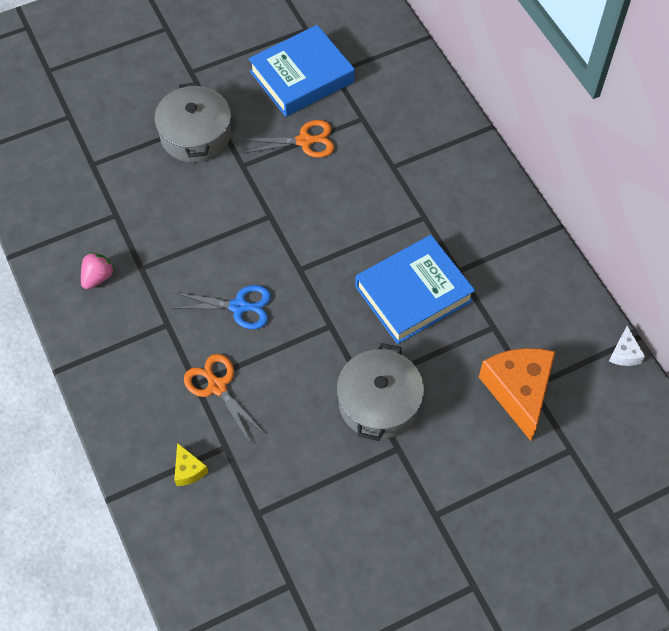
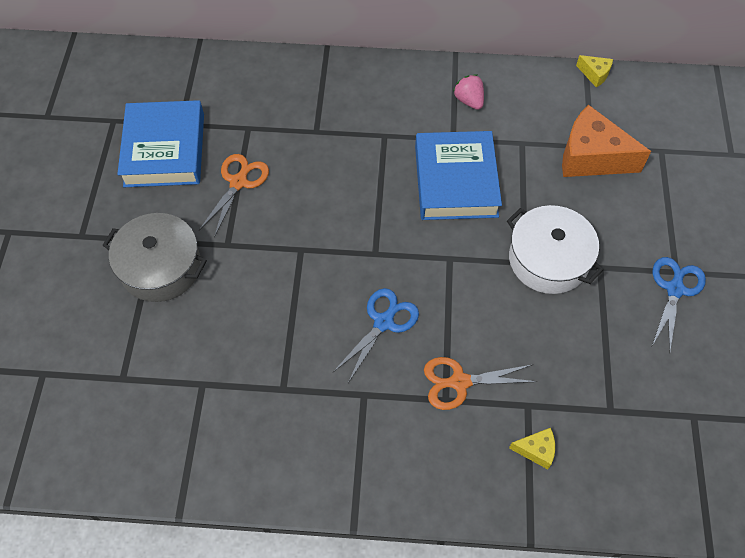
camera: 60 degrees left, 0 degrees up
pink strawberry [81,252,115,289] -> pink strawberry moved to [453,75,484,110]
grey pot [336,343,424,441] -> white pot [507,205,603,294]
white cheese [609,326,645,366] -> yellow cheese [576,55,613,87]
none -> blue scissors [652,257,706,352]

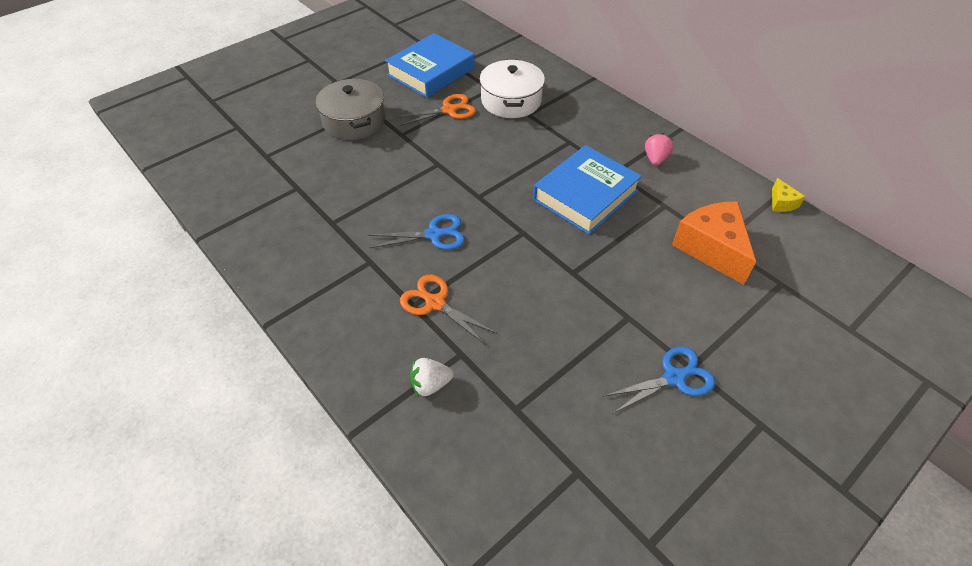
camera: 45 degrees right, 10 degrees down
white pot [507,205,603,294] -> white pot moved to [479,59,545,118]
yellow cheese [509,428,555,469] -> white strawberry [410,358,454,397]

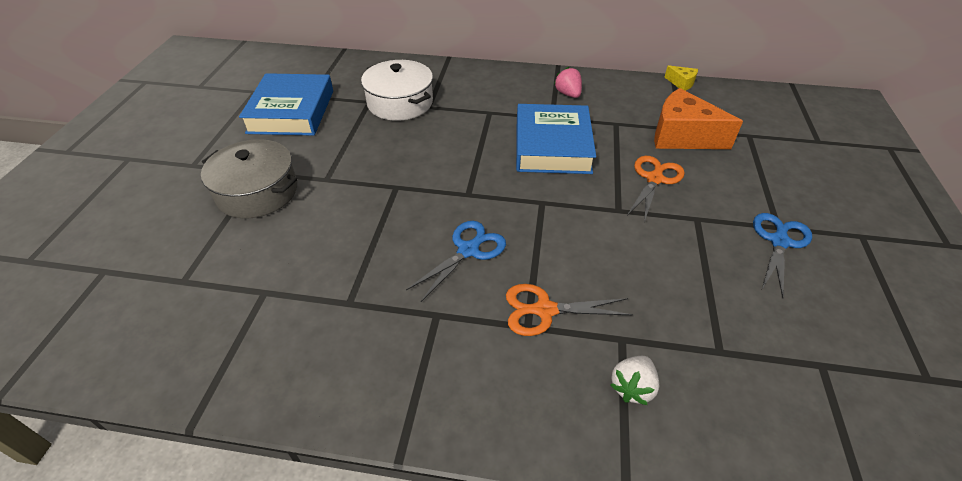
camera: 40 degrees left, 5 degrees down
orange scissors [396,94,476,126] -> orange scissors moved to [627,156,685,222]

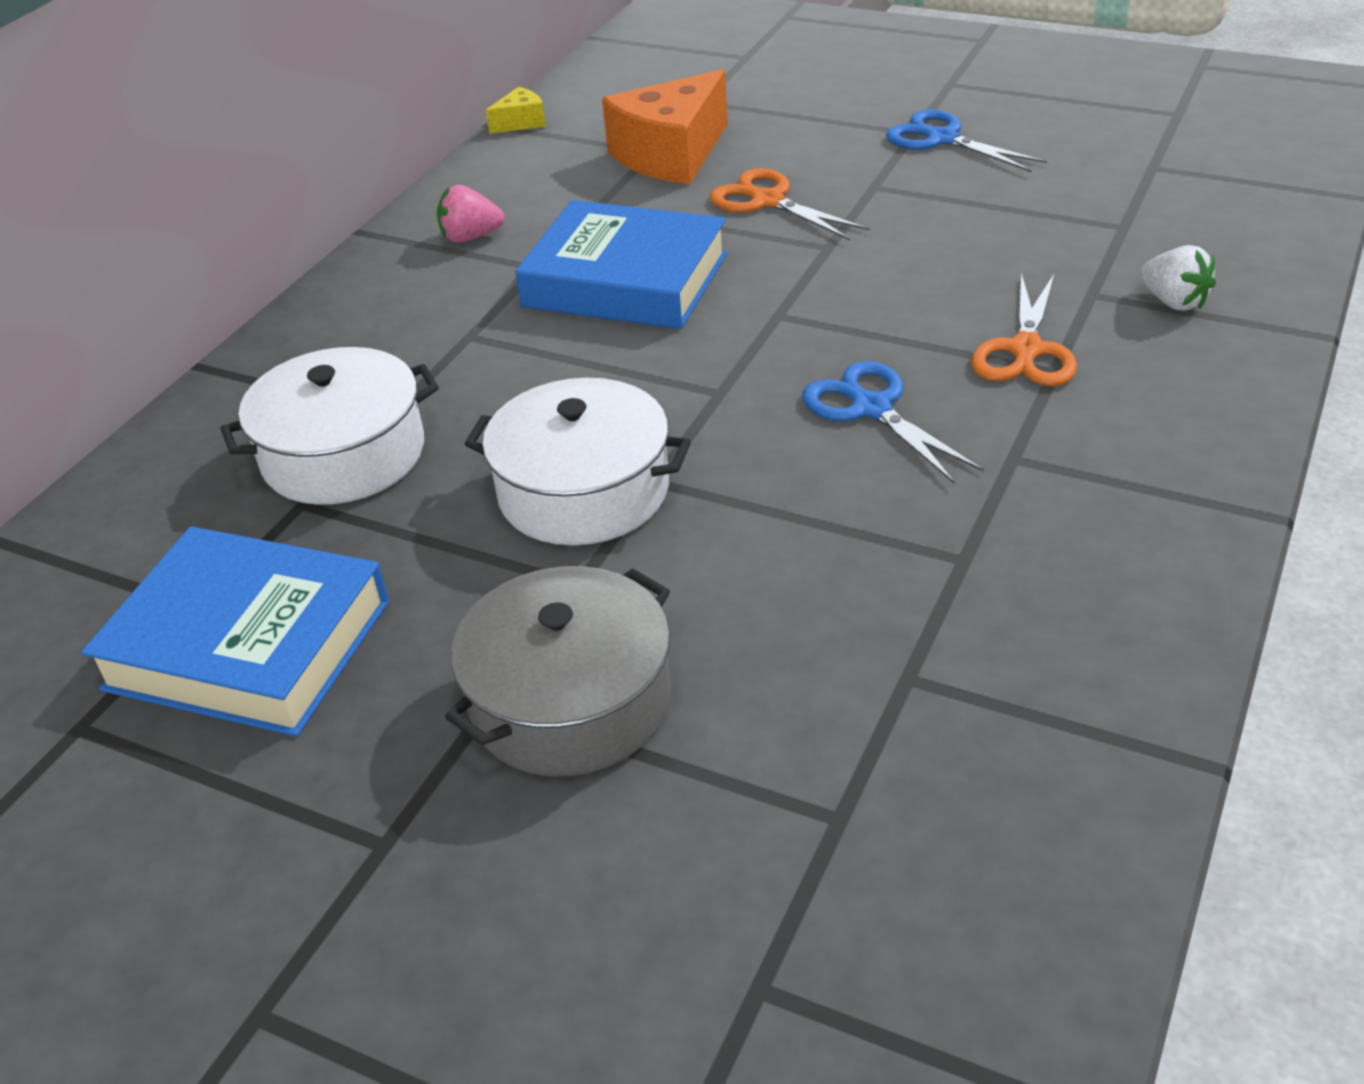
camera: 70 degrees left, 5 degrees down
none -> white pot [465,378,691,545]

